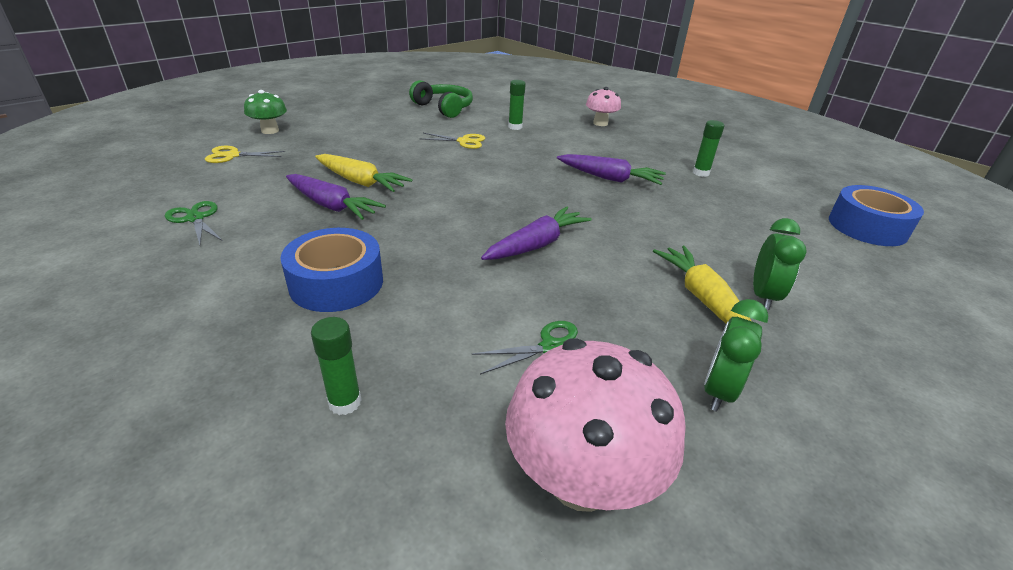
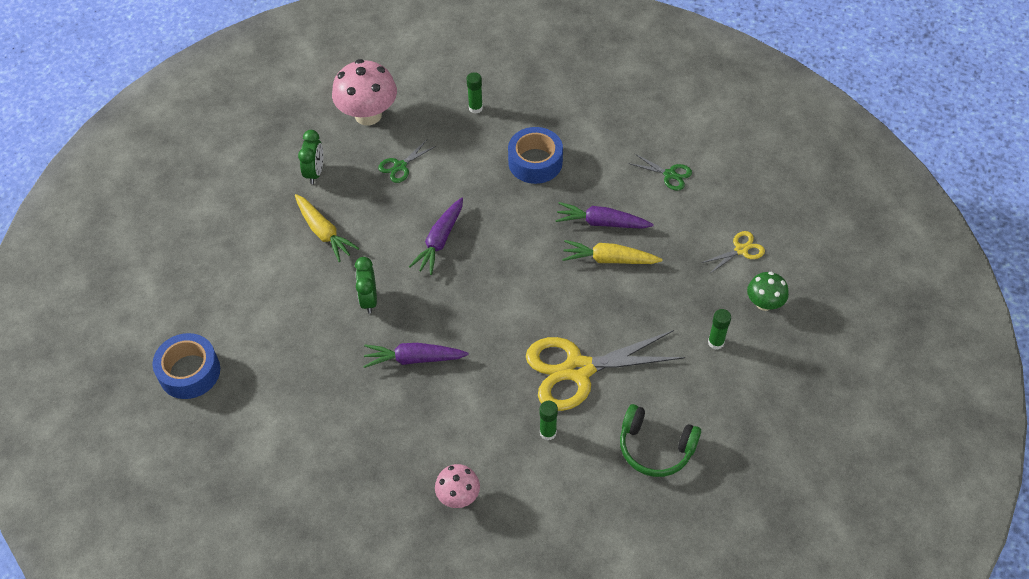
camera: 160 degrees right, 20 degrees up
yellow scissors [419,133,485,149] -> yellow scissors [526,330,685,411], size x2.23
green glue stick [693,120,724,177] -> green glue stick moved to [708,309,731,350]
green clock [753,218,807,310] -> green clock moved to [355,257,377,314]

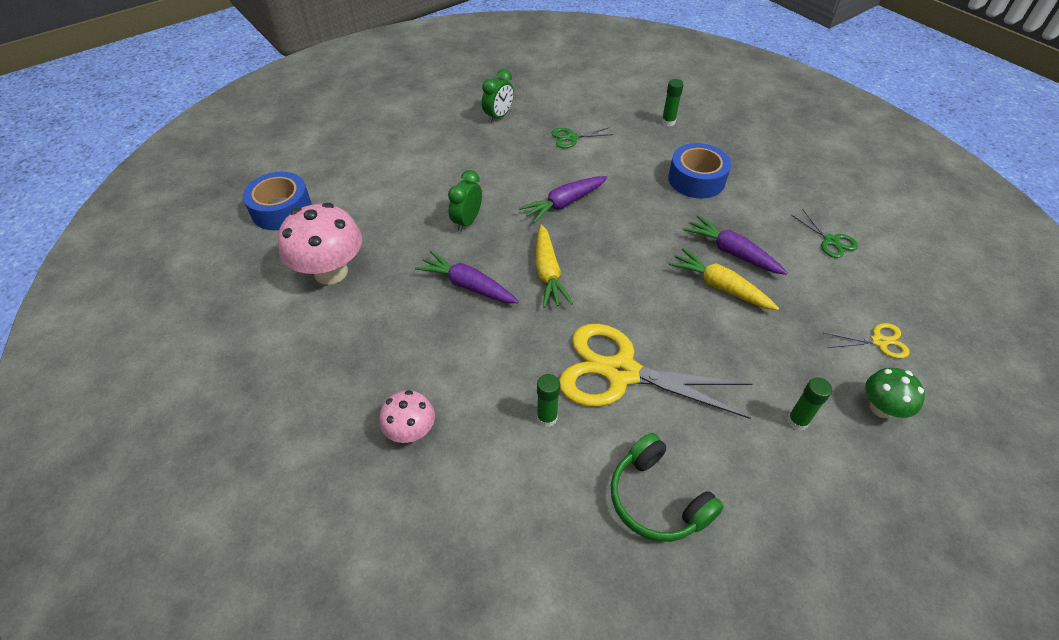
camera: 30 degrees right, 5 degrees down
yellow carrot [295,194,360,262] -> yellow carrot moved to [536,224,573,308]
pink mushroom [332,59,397,125] -> pink mushroom moved to [278,203,362,285]

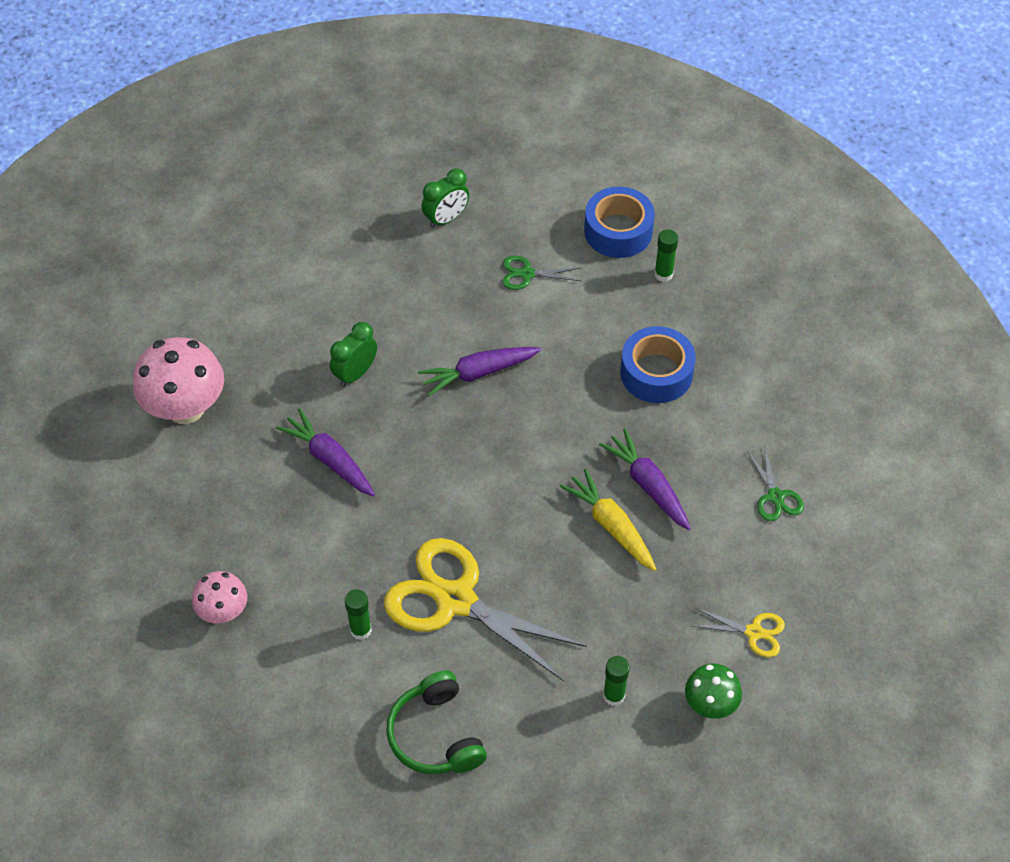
camera: 15 degrees right, 5 degrees up
blue tape [243,172,312,230] -> blue tape moved to [584,187,655,258]
yellow carrot [536,224,573,308] -> none

